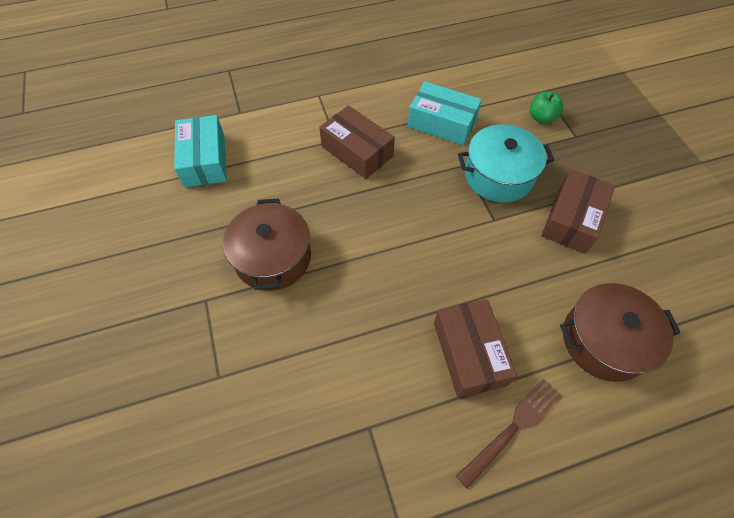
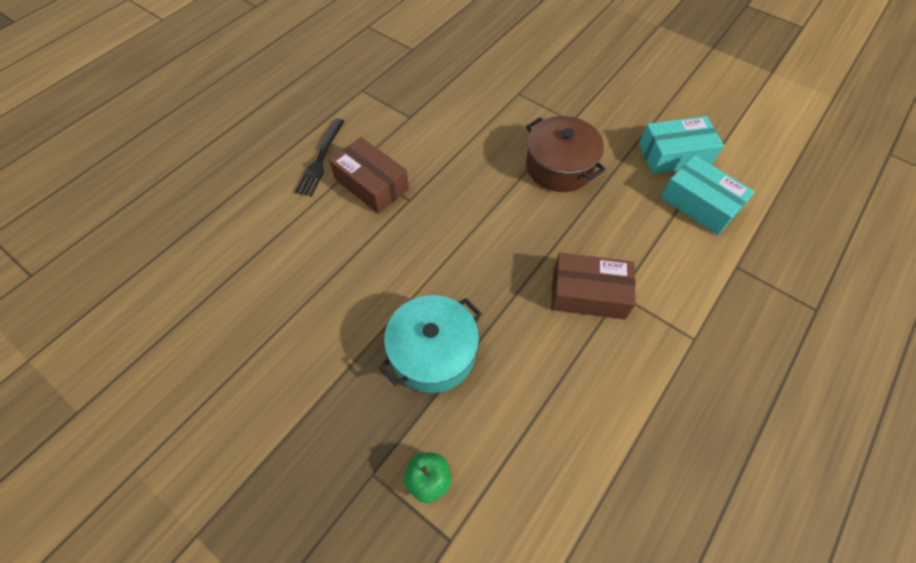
camera: 145 degrees right, 0 degrees up
turquoise box [408,81,482,145] -> turquoise box moved to [639,116,724,174]
brown fork [456,379,562,489] -> black fork [295,119,344,197]
brown box [541,169,615,254] -> none
brown pot [560,283,680,382] -> none

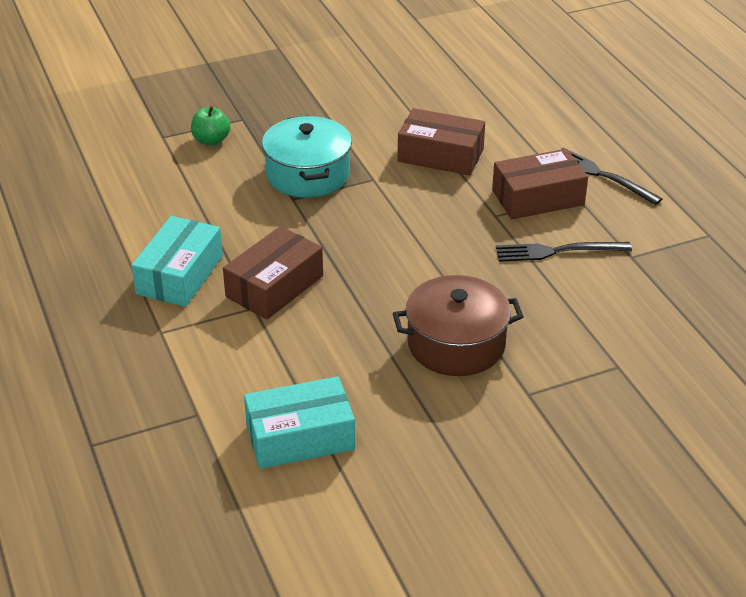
camera: 120 degrees right, 20 degrees down
turquoise box [639,116,724,174] -> turquoise box moved to [131,216,223,307]
none -> brown box [398,108,485,175]
none -> black fork [496,242,632,262]

